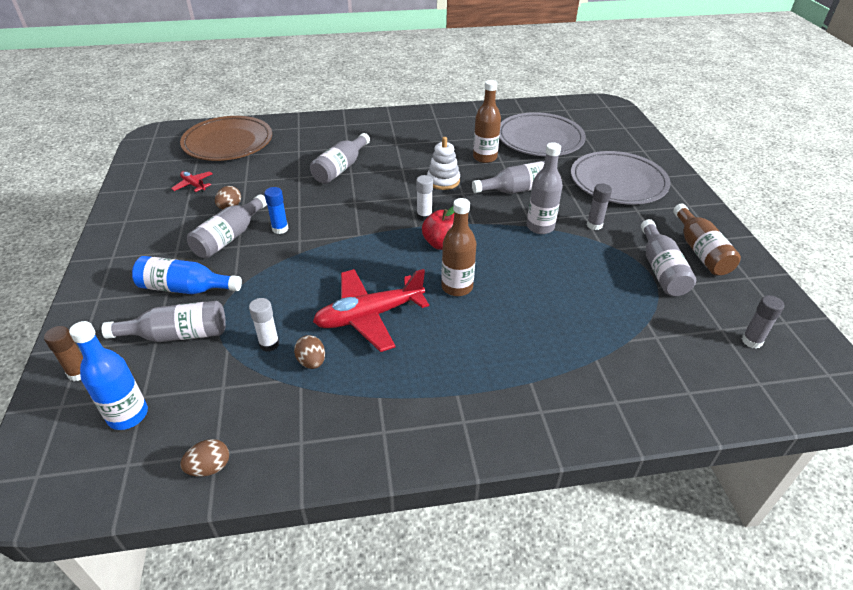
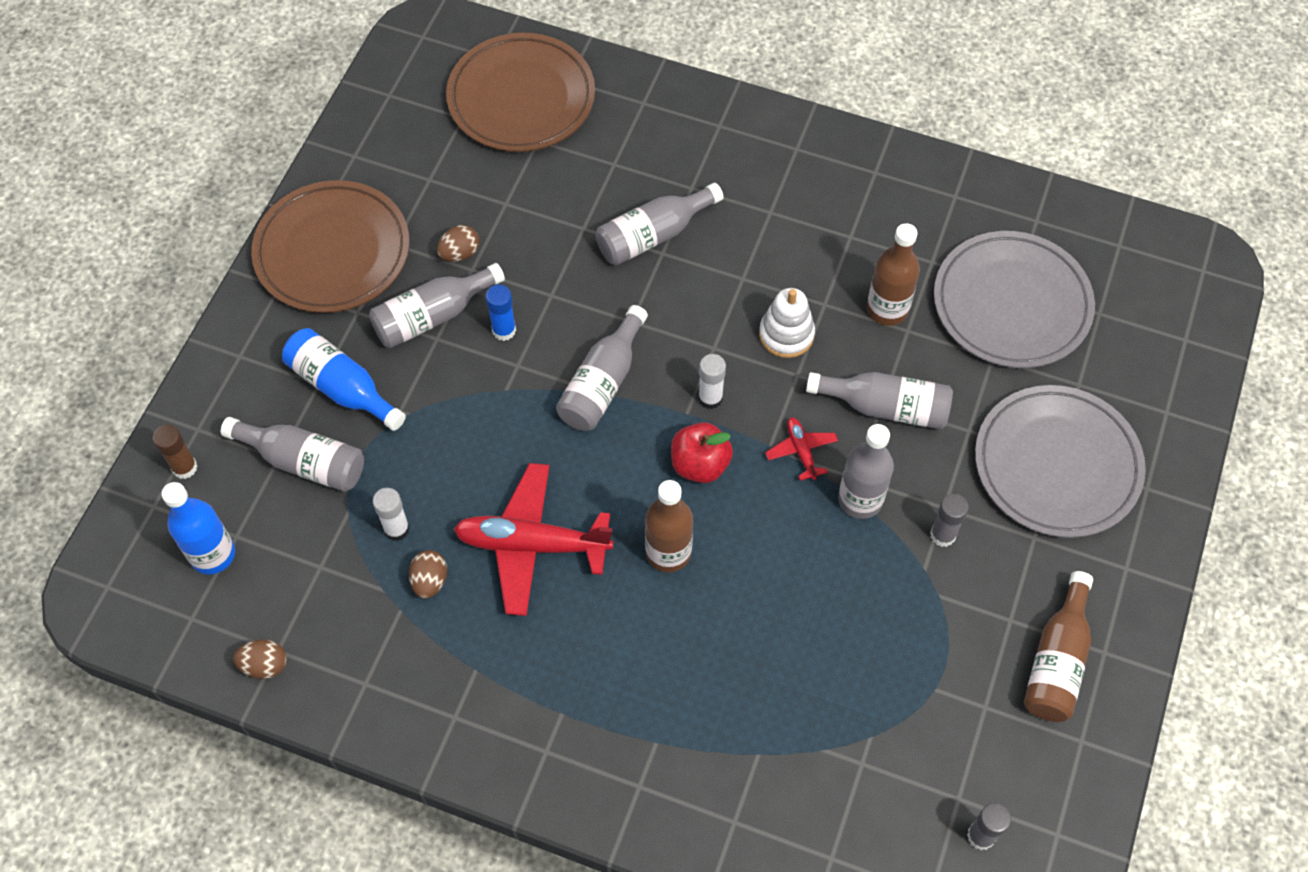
camera: 30 degrees right, 20 degrees up
red plane [171,171,213,192] -> red plane moved to [765,417,838,481]
grey bottle [641,219,696,296] -> grey bottle moved to [556,305,648,431]
none -> brown plate [251,180,409,313]

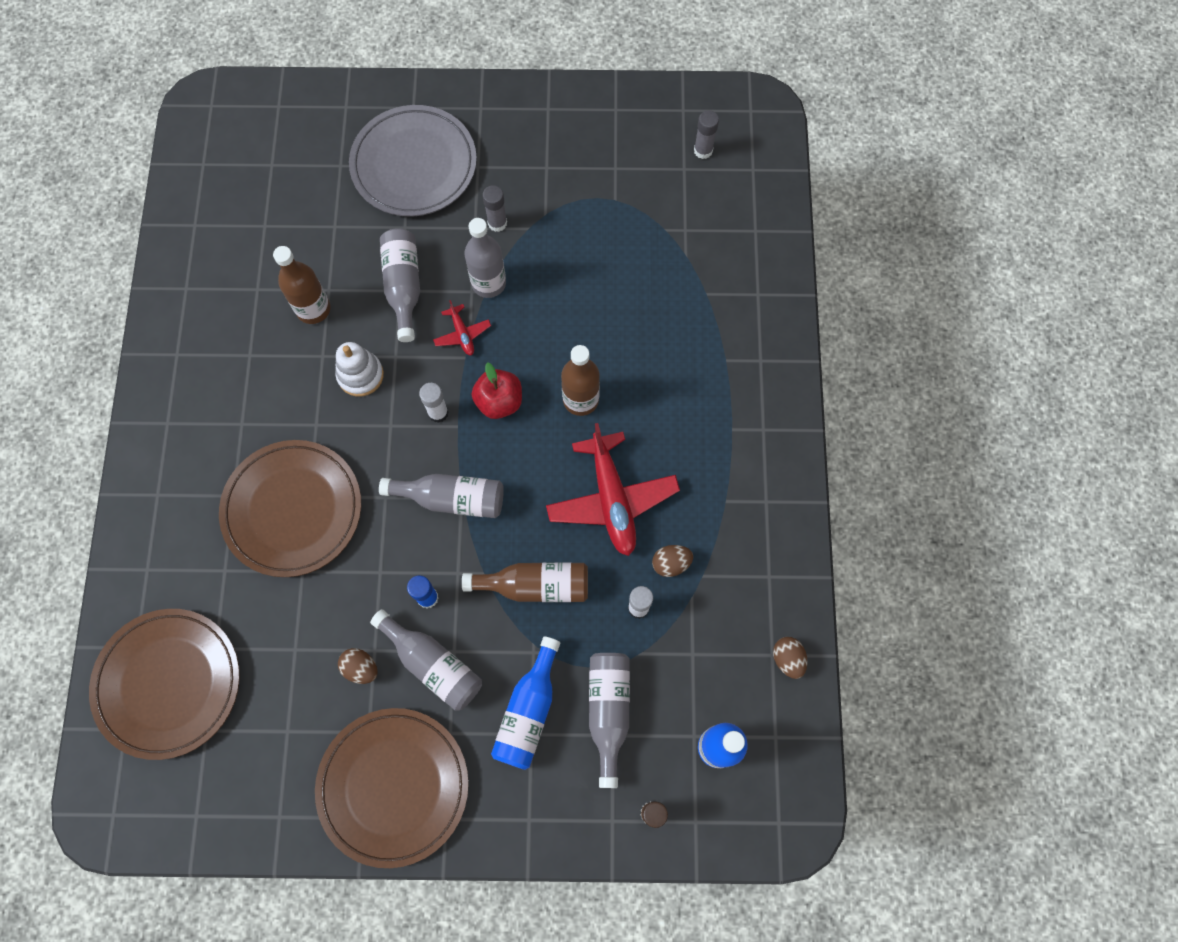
camera: 110 degrees left, 10 degrees up
grey bottle [596,183,723,265] -> brown plate [219,440,361,577]
red plane [765,417,838,481] -> red plane turned 75 degrees counterclockwise [433,300,491,356]
grey plate [934,231,1095,368] -> none
brown bottle [1024,571,1093,722] -> brown bottle moved to [462,563,588,602]

